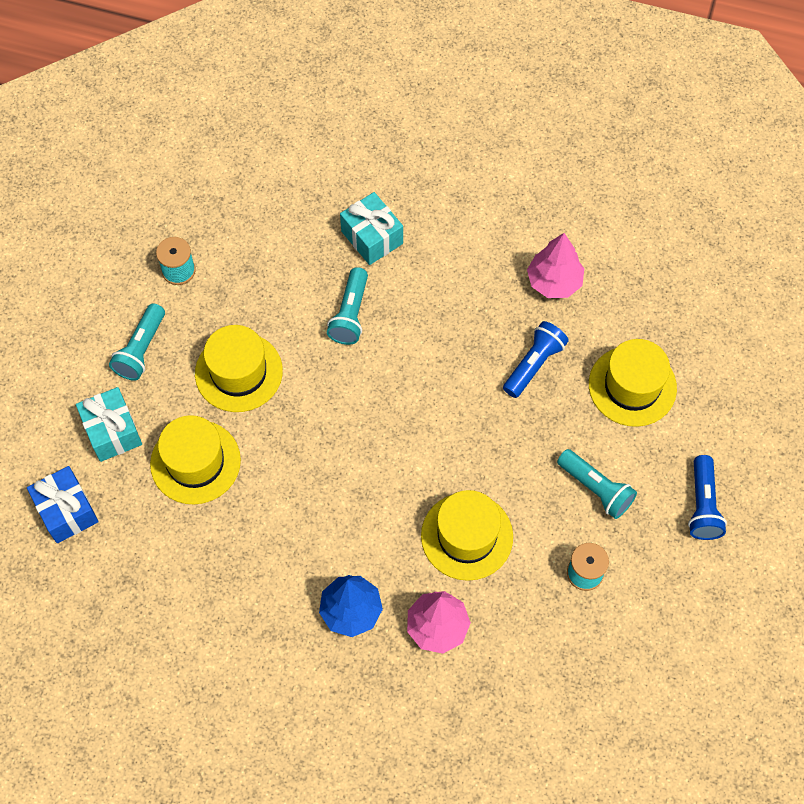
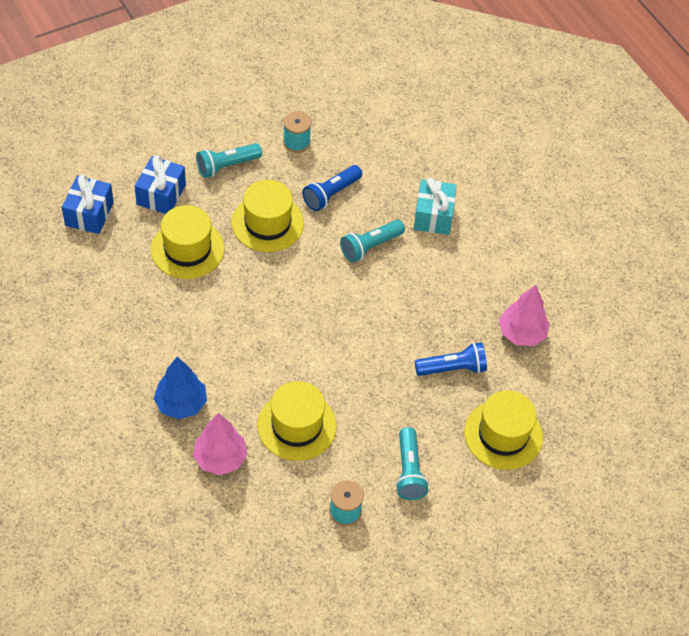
camera: 40 degrees right, 10 degrees down
turquoise gift [76,387,142,462] -> blue gift [135,155,186,214]
blue flashlight [688,455,727,540] -> blue flashlight moved to [302,165,362,211]

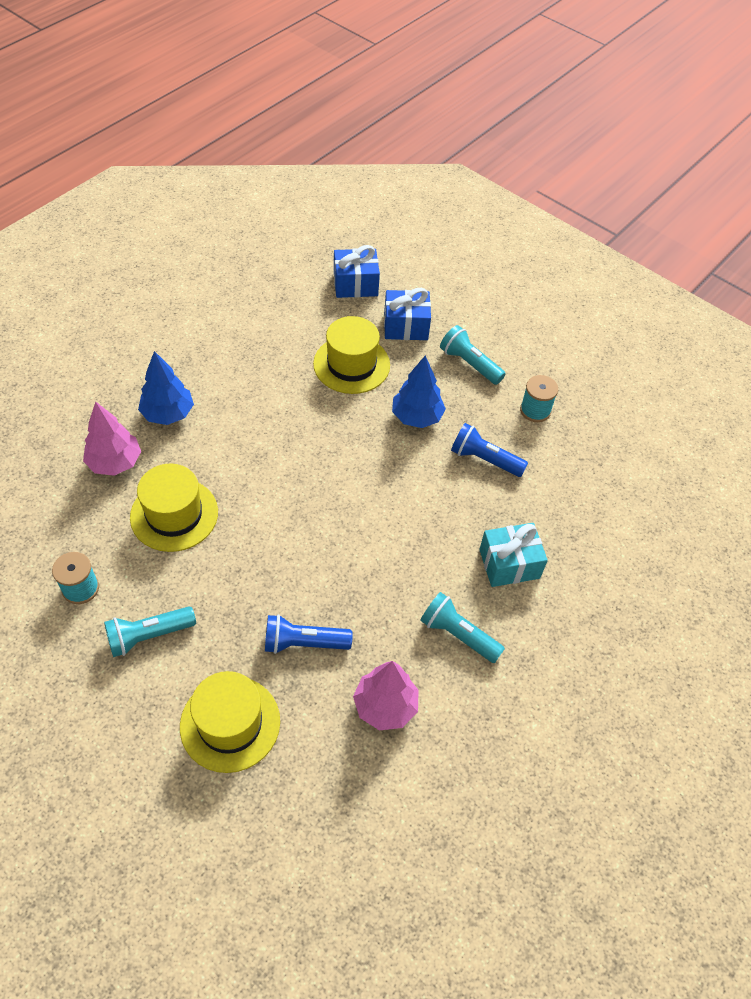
camera: 70 degrees right, 0 degrees up
yellow hat [232,180,304,252] -> blue tree [392,355,446,428]
turquoise flashlight [340,220,405,262] -> turquoise flashlight moved to [420,592,505,663]
blue flashlight [415,342,487,376] -> blue flashlight turned 120 degrees clockwise [265,614,353,654]

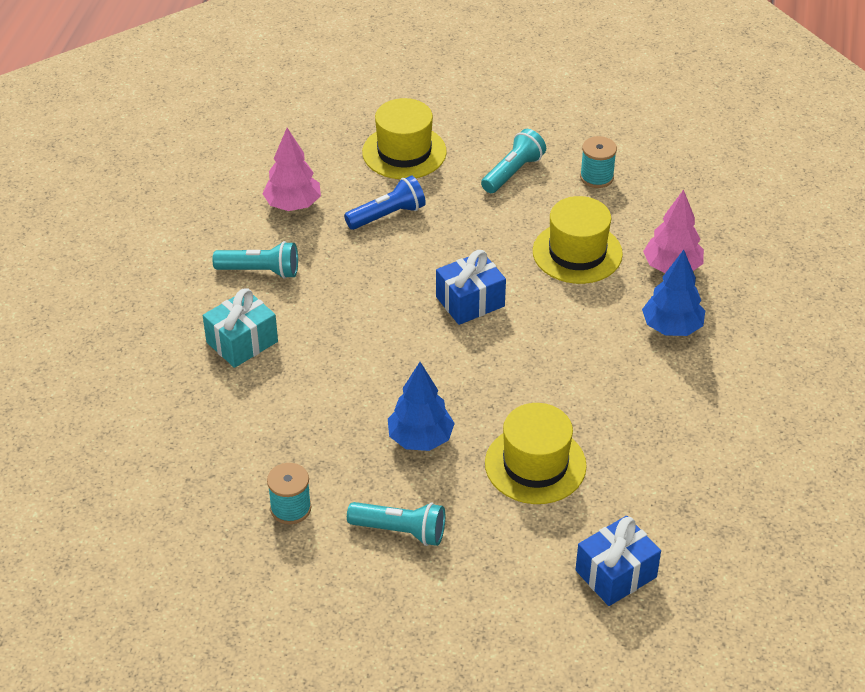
camera: 155 degrees right, 10 degrees down
blue gift [384,288,431,340] -> blue gift moved to [436,250,506,325]
blue flashlight [451,423,528,477] -> none

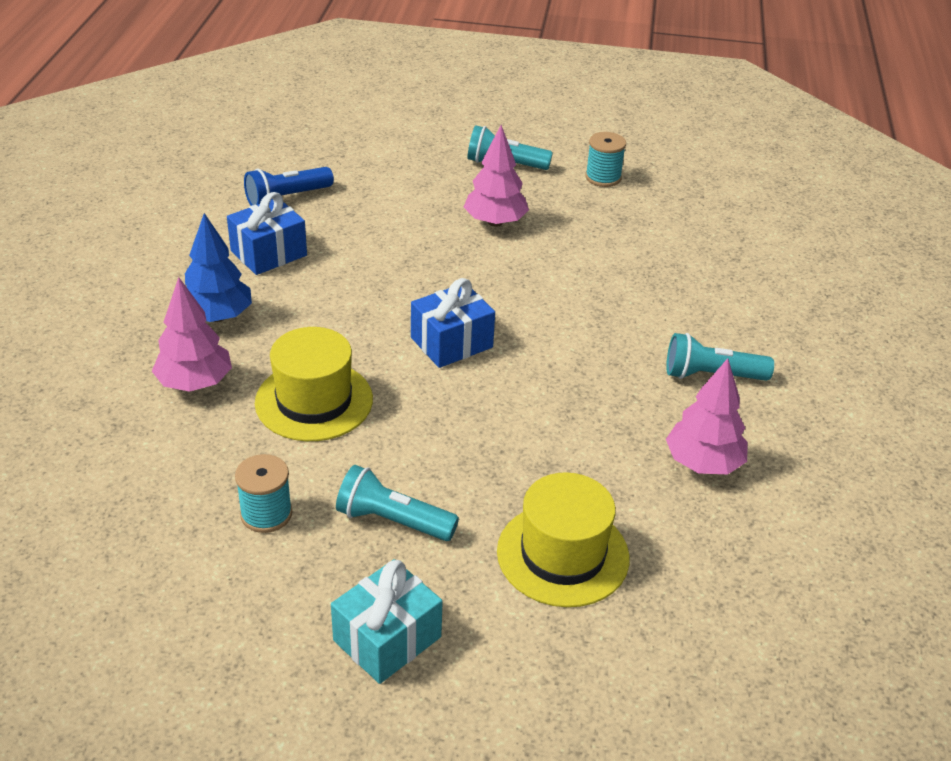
camera: 175 degrees right, 5 degrees down
turquoise gift [203,288,278,368] -> turquoise gift moved to [331,559,443,684]
blue flashlight [344,175,426,230] -> blue flashlight moved to [244,167,334,206]
blue tree [388,362,455,451] -> pink tree [464,125,529,227]
turquoise flashlight [481,129,546,193] -> turquoise flashlight turned 75 degrees clockwise [336,465,459,541]
yellow hat [485,403,587,504] -> none
blue gift [575,516,661,606] -> blue gift moved to [227,192,307,275]

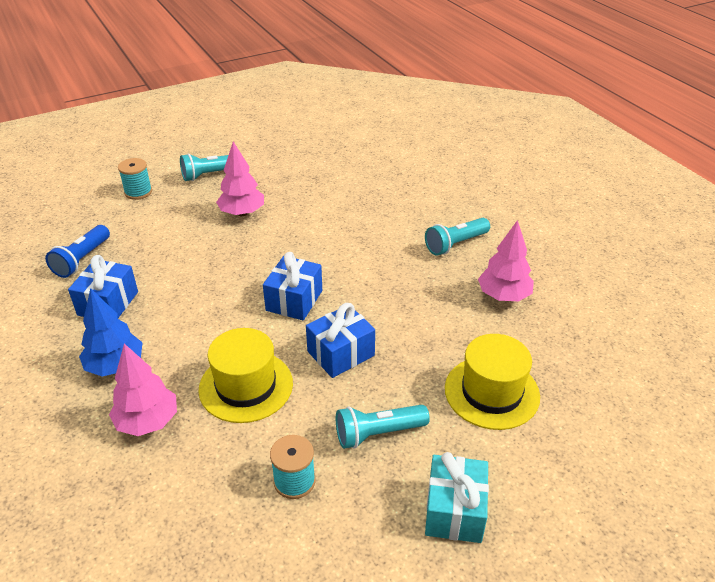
camera: 35 degrees left, 0 degrees up
turquoise spool [585,132,626,187] -> turquoise spool moved to [118,158,152,200]
none -> blue gift [306,303,375,378]

